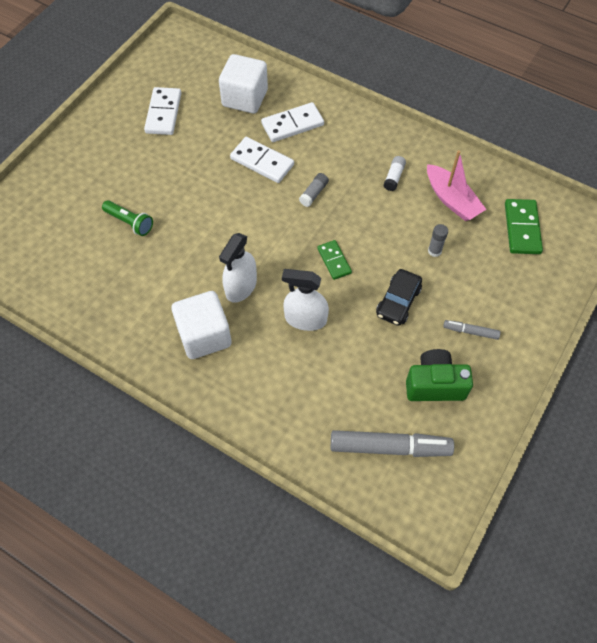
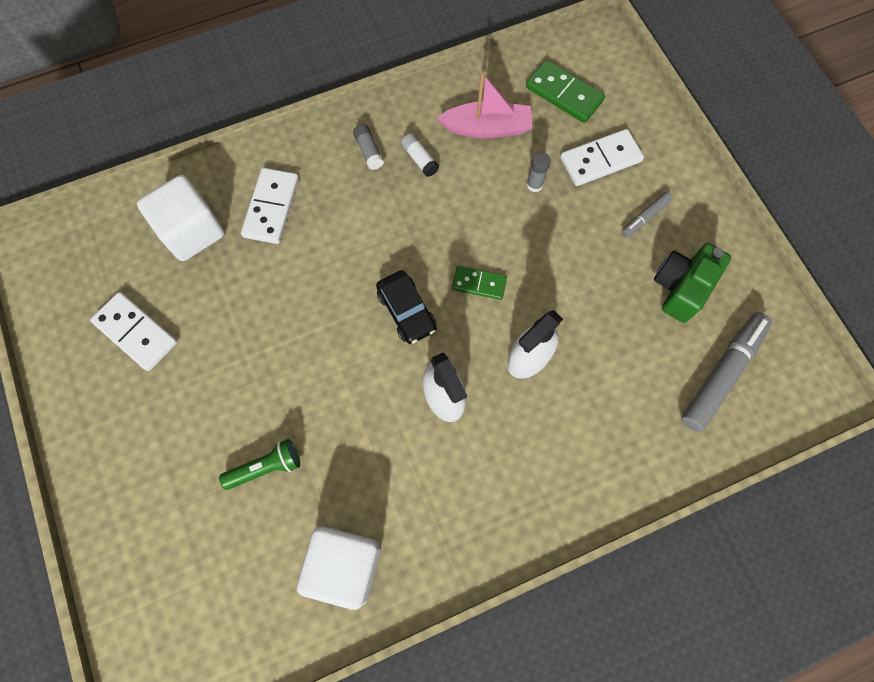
camera: 55 degrees left, 10 degrees up
white cube [171,291,232,359] -> white cube moved to [297,527,381,610]
white domino [230,137,294,183] -> white domino moved to [560,129,644,186]
grey glue stick [299,173,329,207] -> grey glue stick moved to [353,124,384,170]
black car [376,269,422,326] -> black car moved to [376,270,437,344]

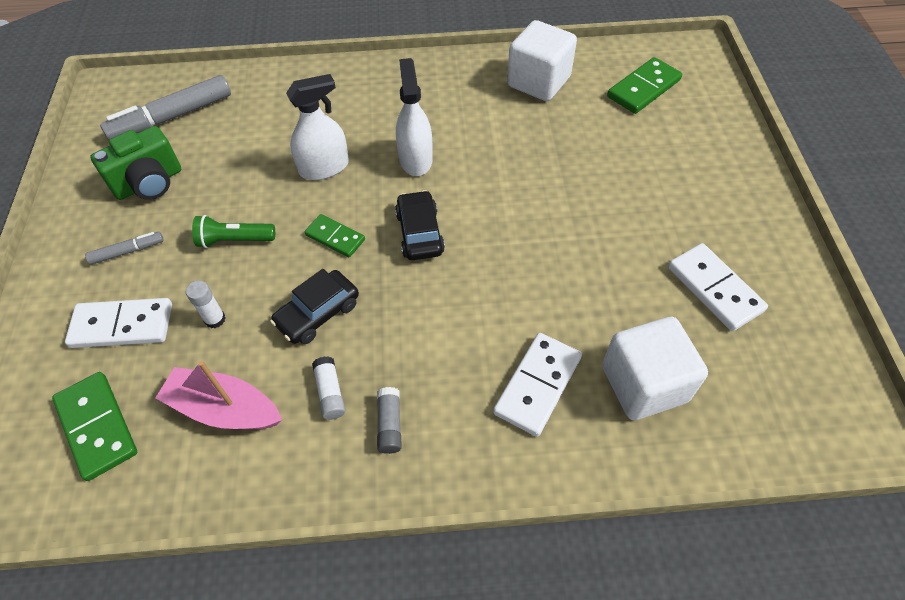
camera: 160 degrees left, 15 degrees down
green flashlight [219,439,300,490] -> green flashlight moved to [192,215,275,248]
grey glue stick [527,152,551,192] -> white glue stick [186,280,225,328]
none -> black car [270,269,359,344]
none -> green domino [607,57,682,114]

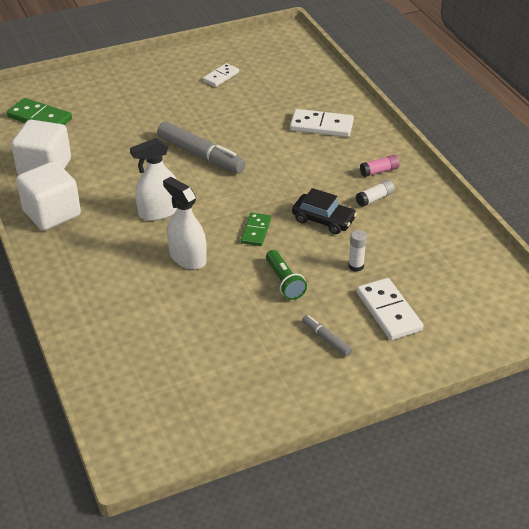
camera: 110 degrees left, 15 degrees down
green domino [52,372,137,481] -> none
green camera [90,126,181,200] -> none
grey marker [100,75,231,140] -> grey marker moved to [157,122,246,173]
pink boat [155,361,282,429] -> none
grey glue stick [377,387,402,454] -> pink glue stick [360,155,400,177]
black car [395,190,445,260] -> none
white cube [602,317,708,420] -> white cube moved to [16,161,81,231]
white domino [668,243,768,331] -> white domino [203,63,239,87], size x0.64

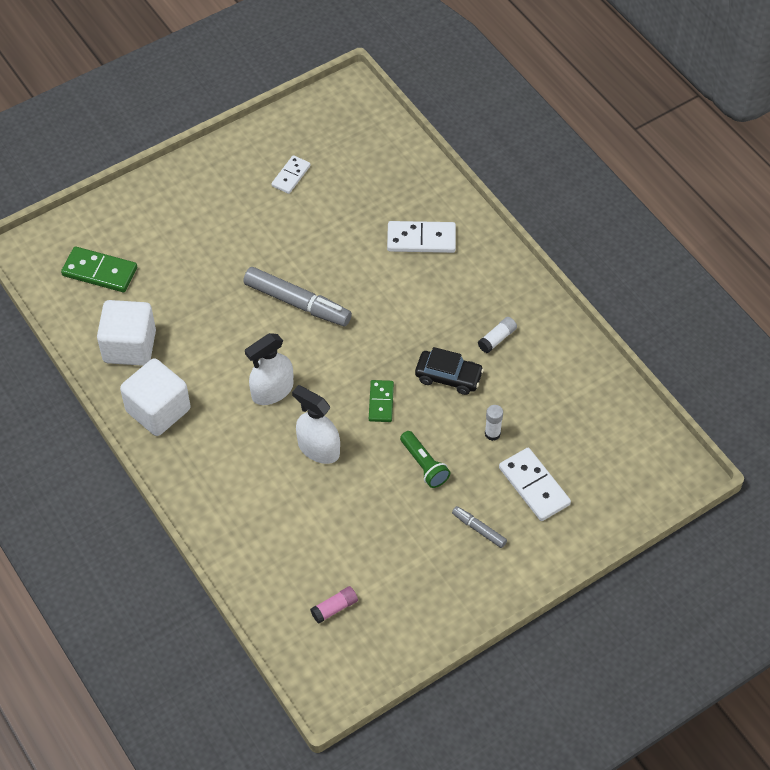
camera: 10 degrees left, 15 degrees up
pink glue stick [360,155,400,177] -> pink glue stick moved to [310,586,358,624]

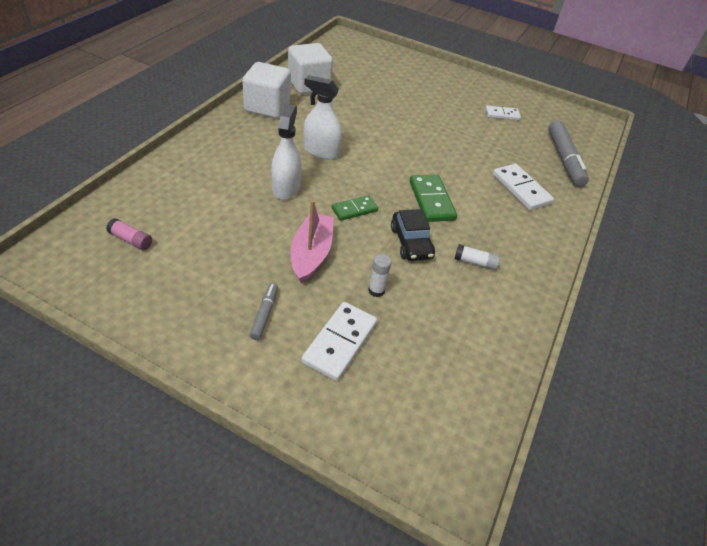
camera: 55 degrees right, 10 degrees down
green domino [61,247,137,292] -> green domino moved to [410,175,457,222]
grey marker [243,267,352,326] -> grey marker moved to [548,120,589,187]
green flashlight [400,431,450,488] -> pink boat [291,200,334,283]

